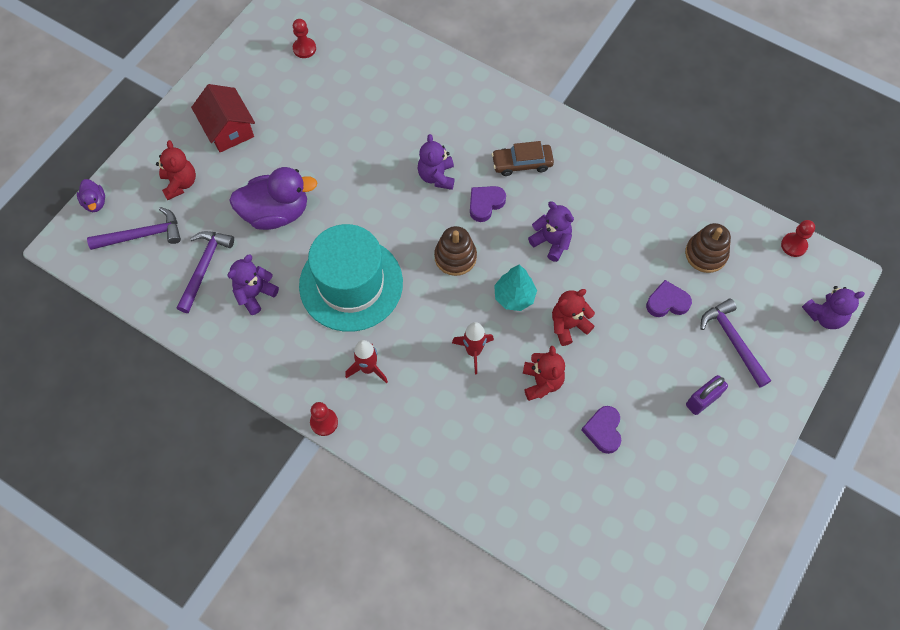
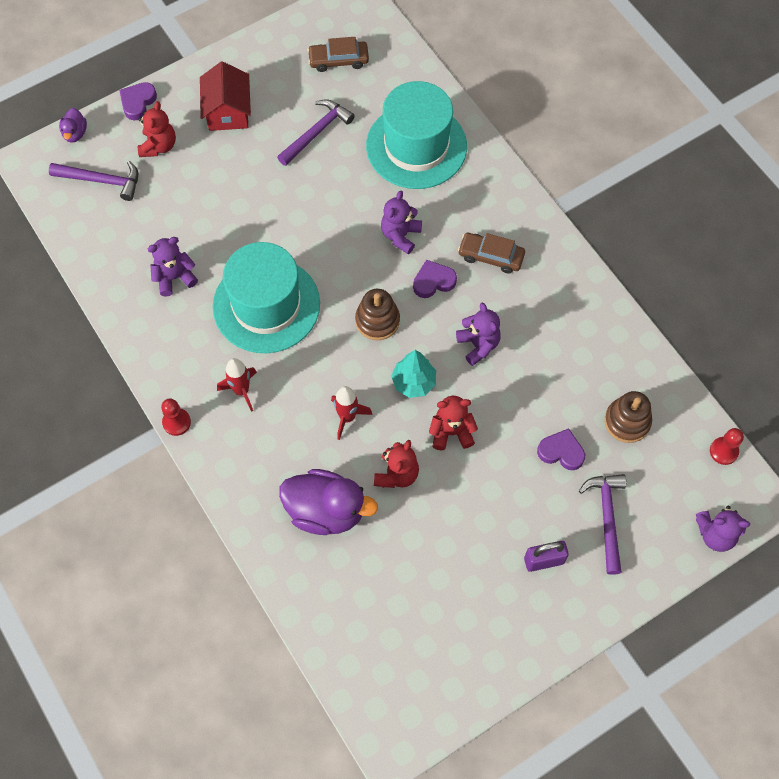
camera: 25 degrees right, 0 degrees up
purple hammer [177,231,234,313] -> purple hammer moved to [277,99,355,166]
purple duck [229,167,318,230] -> purple duck moved to [279,469,378,535]
red pawn [293,19,316,58] -> brown car [307,37,369,72]
purple heart [581,406,621,454] -> purple heart moved to [119,82,157,120]
none -> turquoise hat [366,81,467,189]

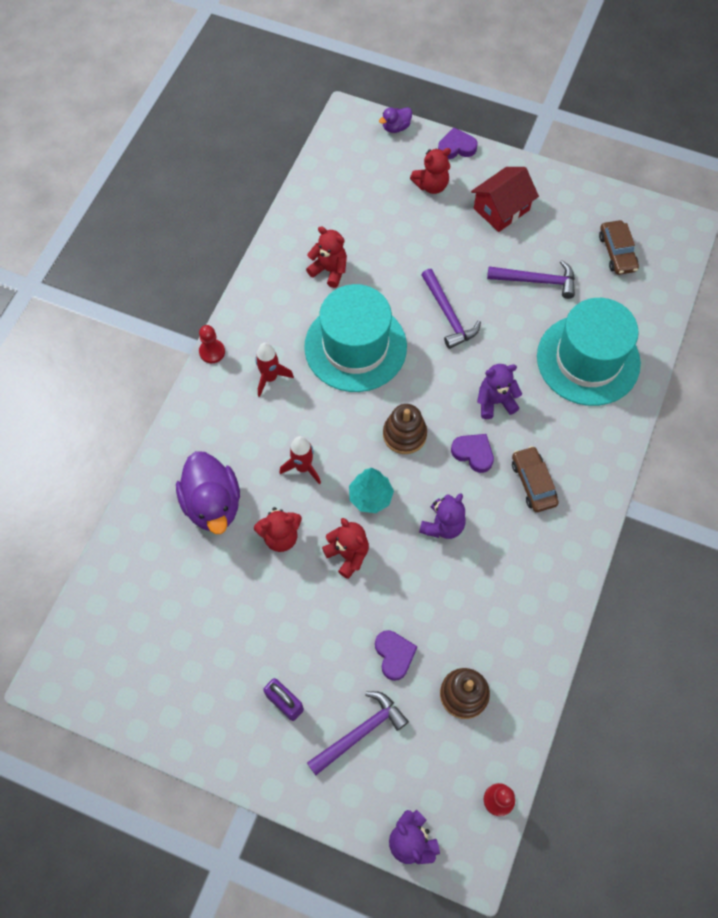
camera: 55 degrees right, 0 degrees up
purple hammer [49,161,138,201] -> purple hammer moved to [421,269,481,349]
purple teddy bear [148,237,198,297] -> red teddy bear [306,226,347,288]
brown car [307,37,369,72] -> brown car turned 150 degrees counterclockwise [599,220,639,275]

